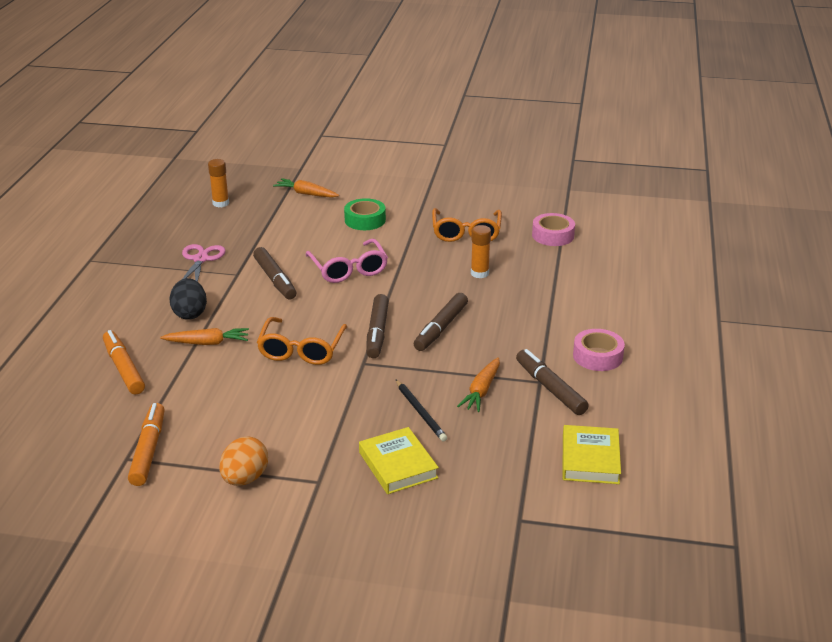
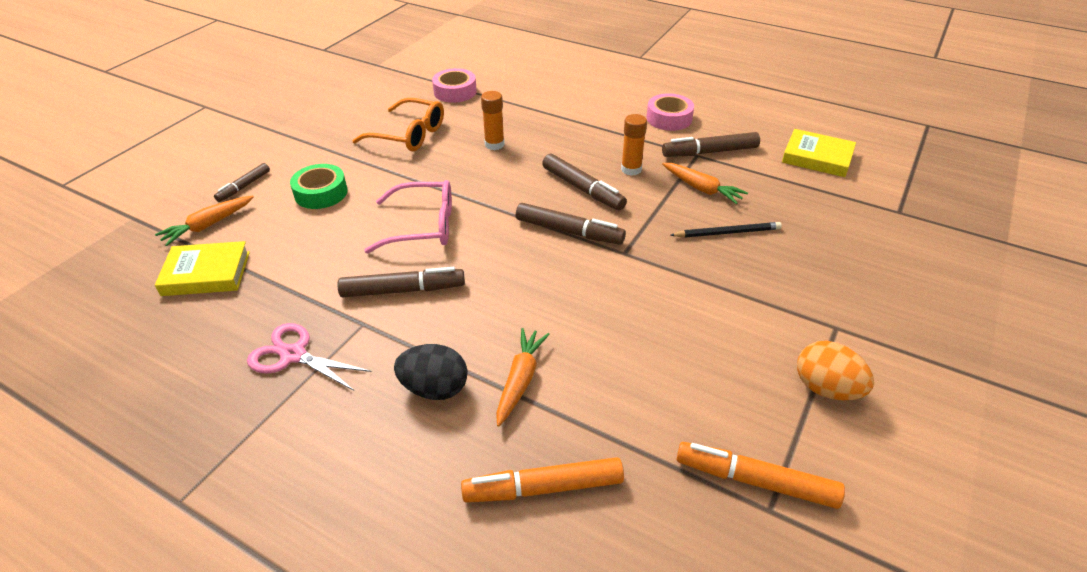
camera: 70 degrees left, 10 degrees up
orange glue stick [208,159,229,207] -> orange glue stick moved to [621,114,647,176]
orange glasses [257,317,347,365] -> none
yellow book [359,427,439,494] -> yellow book moved to [155,241,250,296]
none -> brown marker [214,163,270,202]

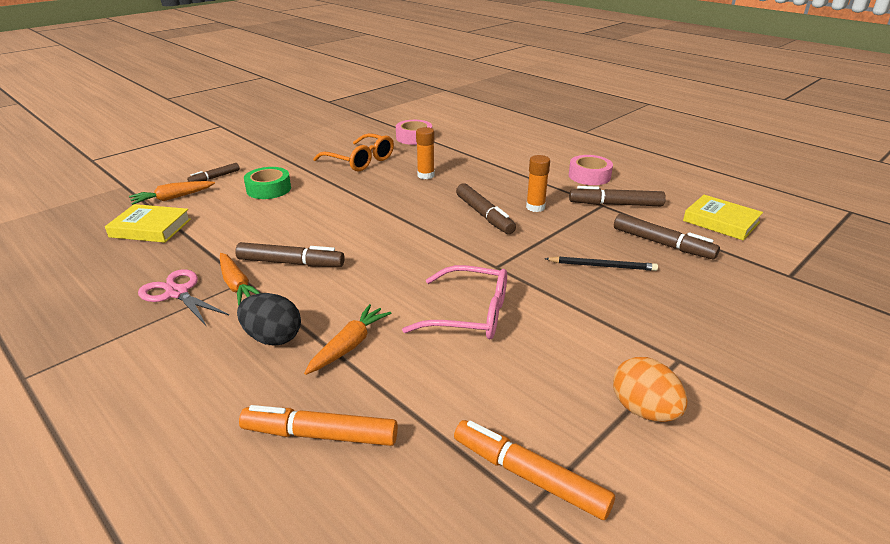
camera: 15 degrees right, 10 degrees down
pink glasses [364,180,452,253] -> pink glasses moved to [402,265,507,339]
brown marker [516,203,626,245] -> brown marker moved to [614,214,720,259]
orange carrot [662,163,748,204] -> orange carrot moved to [220,253,260,306]

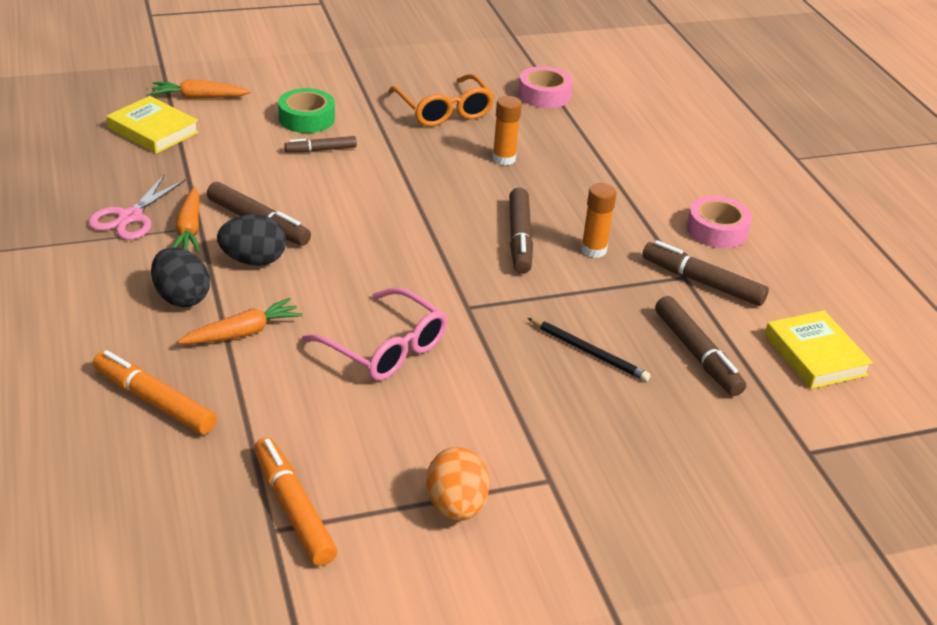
camera: 25 degrees right, 5 degrees up
pink scissors [138,269,229,325] -> pink scissors turned 135 degrees counterclockwise [88,174,186,240]
brown marker [187,163,240,182] -> brown marker moved to [284,136,357,153]
none -> black egg [217,214,286,266]

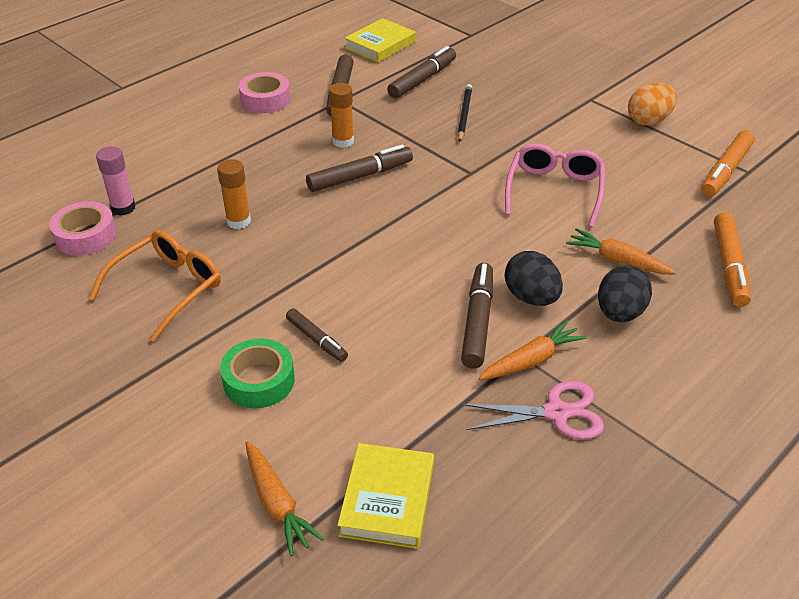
camera: 115 degrees left, 5 degrees up
none -> pink glue stick [96,146,136,216]

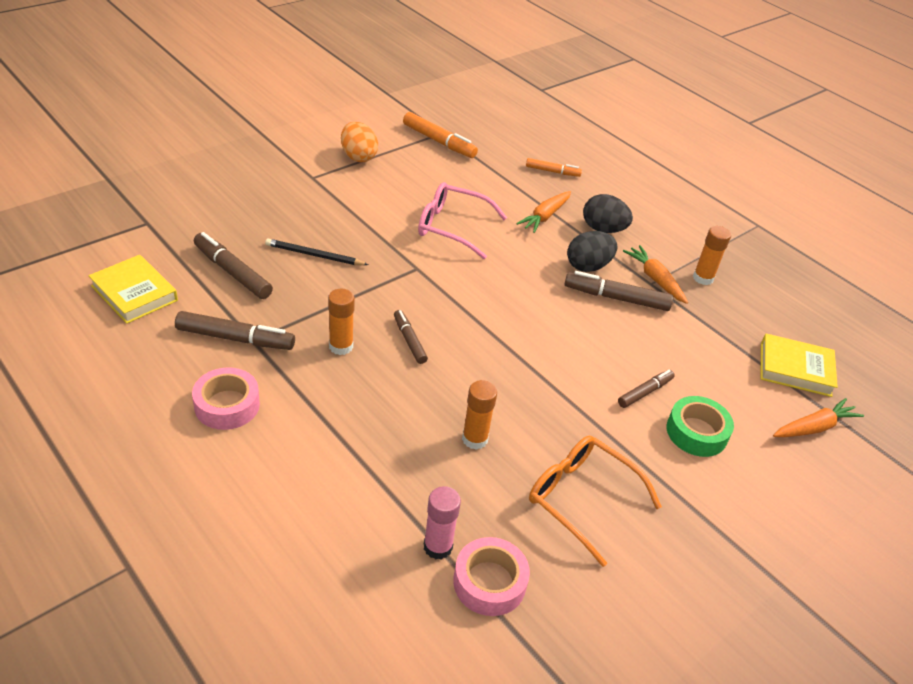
camera: 90 degrees left, 0 degrees up
brown marker [306,145,413,192] -> brown marker [394,310,428,364], size x0.61
pink scissors [463,381,604,439] -> orange glue stick [693,226,731,285]
orange marker [714,212,751,307] -> orange marker [526,158,582,177], size x0.61

